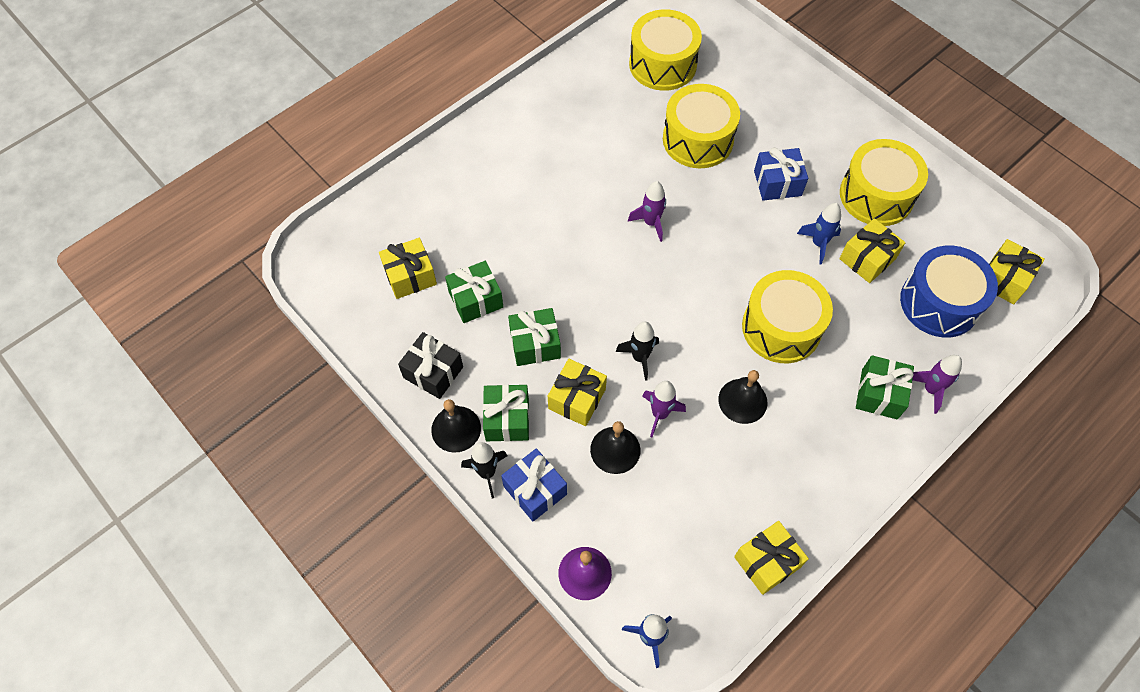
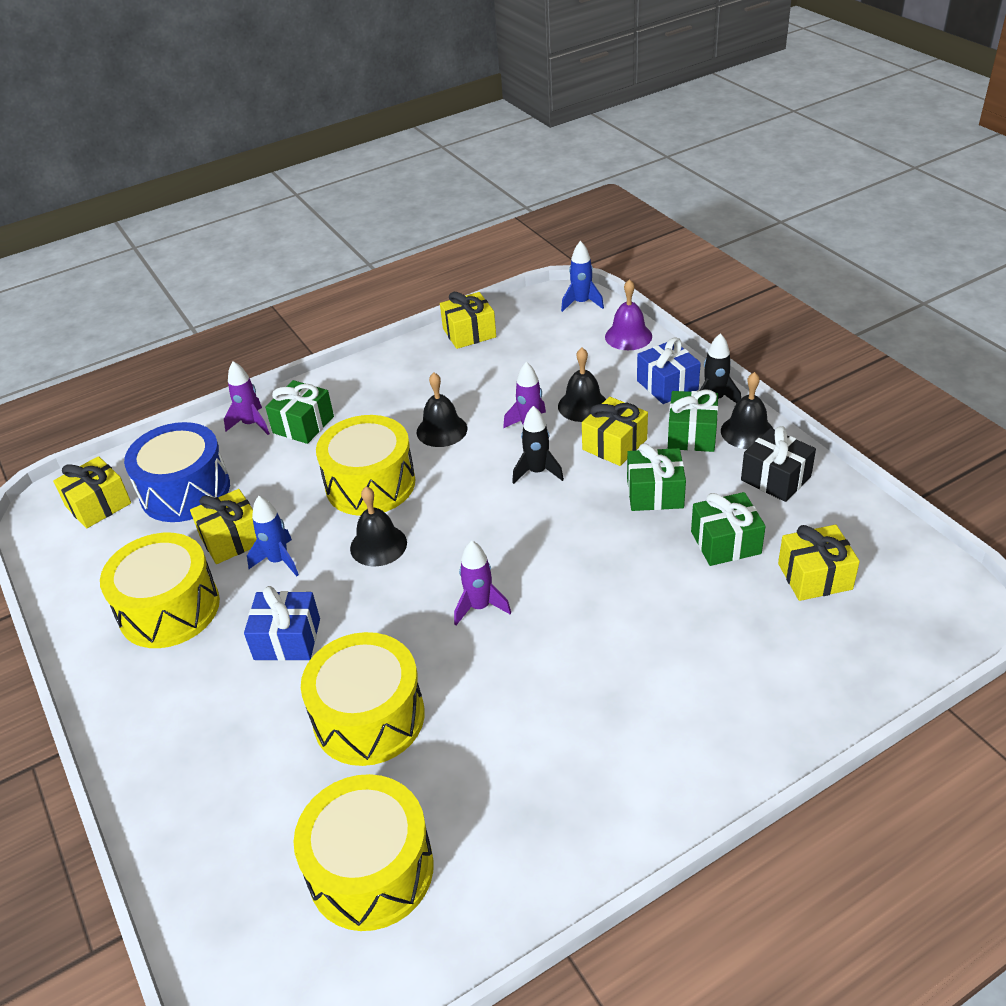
camera: 165 degrees left, 20 degrees down
none -> black bell [350,487,407,566]

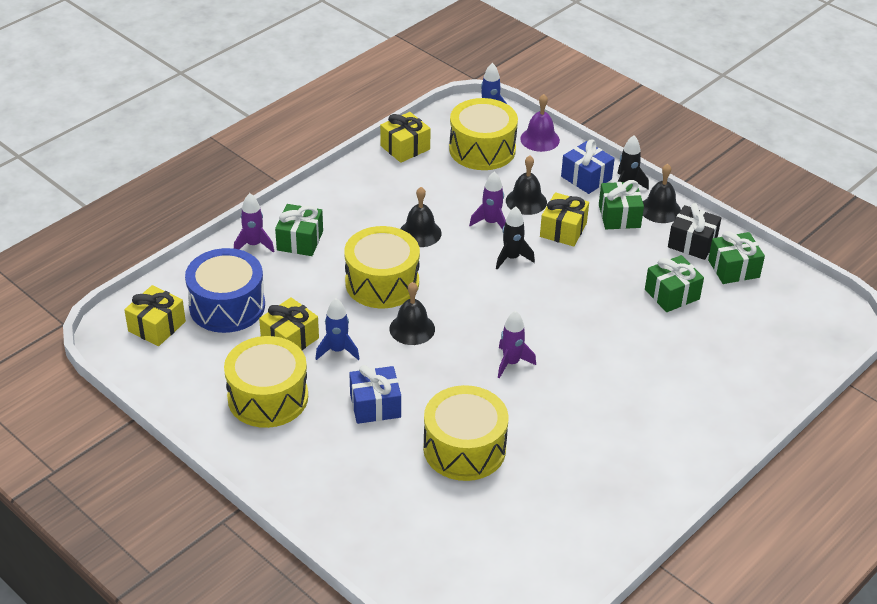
camera: 20 degrees left, 0 degrees up
yellow drum [294,774,434,931] -> yellow drum moved to [449,98,518,170]
green gift [627,443,686,511] -> green gift moved to [708,231,765,284]
yellow gift [778,525,860,601] -> none

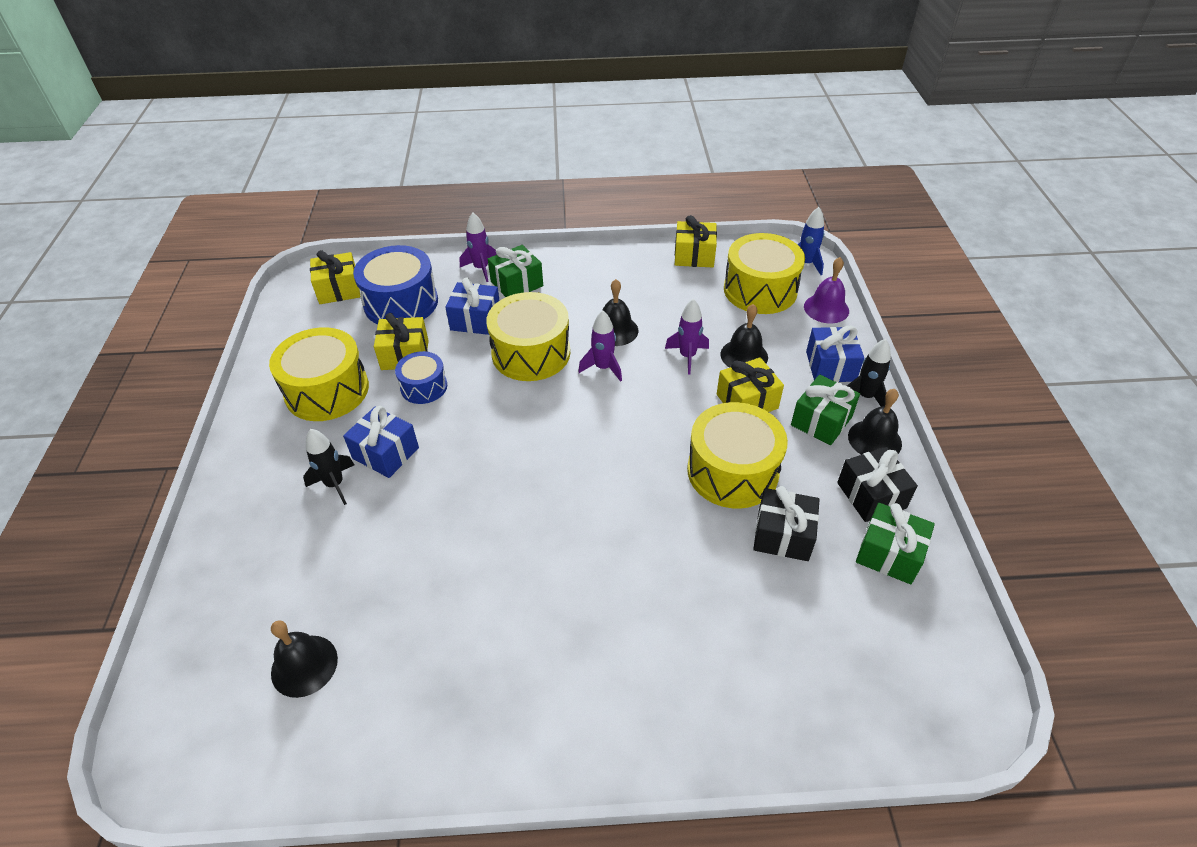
camera: 45 degrees right, 5 degrees up
blue rocket [315,298,360,360] -> blue drum [395,351,447,404]
black bell [390,282,435,345] -> black bell moved to [271,620,338,698]
yellow drum [423,385,509,481] -> yellow drum moved to [687,402,788,509]
black rocket [496,207,535,270] -> black rocket moved to [303,429,354,505]
purple rocket [498,311,536,379] -> purple rocket moved to [578,311,622,382]
green gift [645,255,704,312] -> black gift [753,486,820,561]
none -> blue gift [445,277,500,335]

